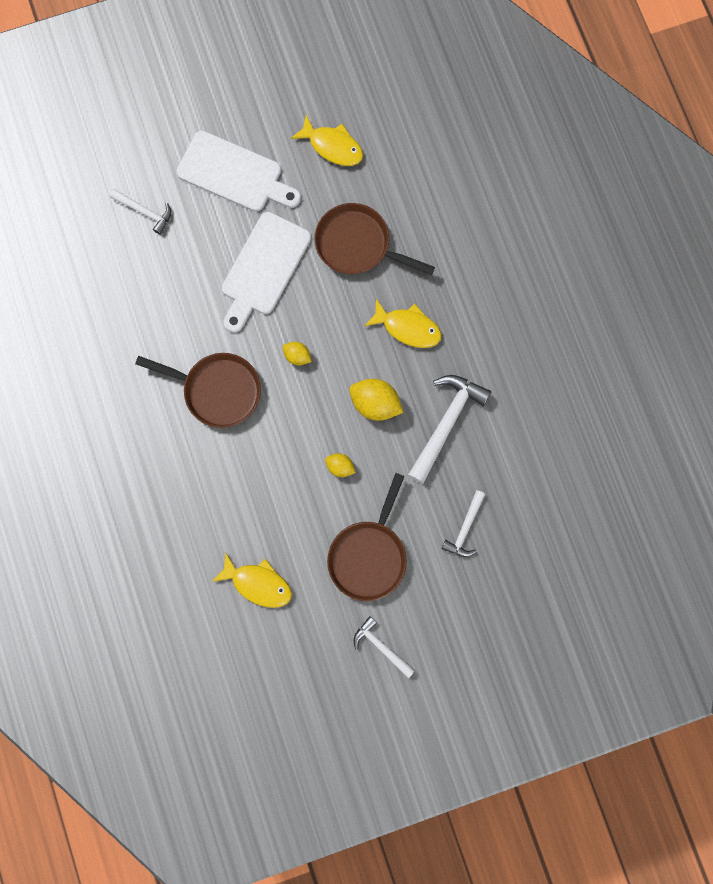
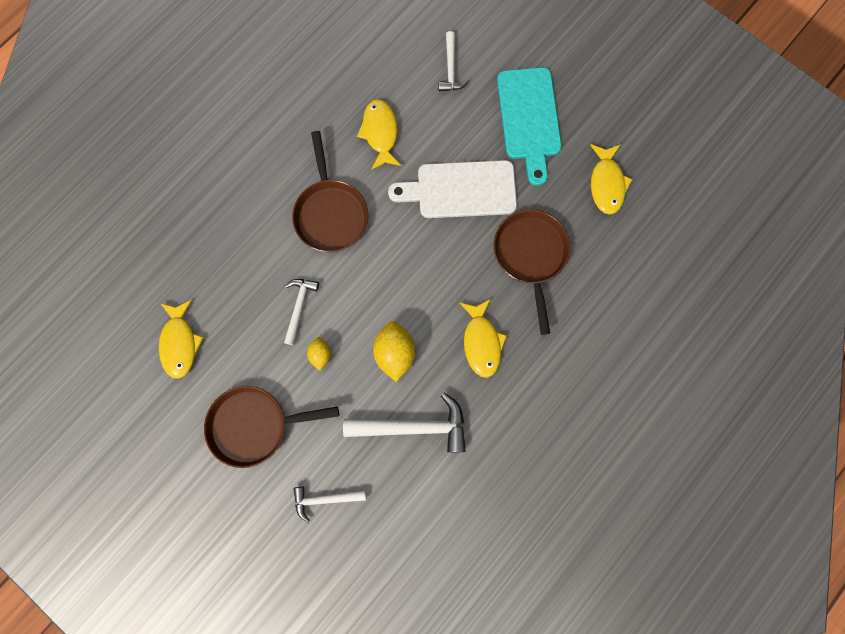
camera: 60 degrees right, 0 degrees up
white cutting board [176,131,301,212] -> turquoise cutting board [497,67,562,186]
yellow lemon [283,342,312,365] -> none
white hammer [354,616,415,678] -> white hammer moved to [284,279,319,345]
none -> yellow fish [357,99,401,170]

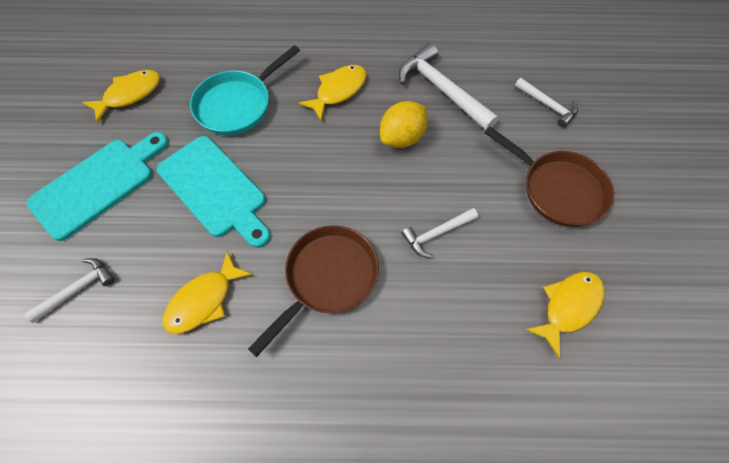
camera: 130 degrees left, 15 degrees down
yellow lemon [307,337,331,371] -> none
white cutting board [388,160,517,218] -> turquoise cutting board [157,136,271,248]
brown pan [494,210,571,335] -> turquoise pan [190,45,300,135]

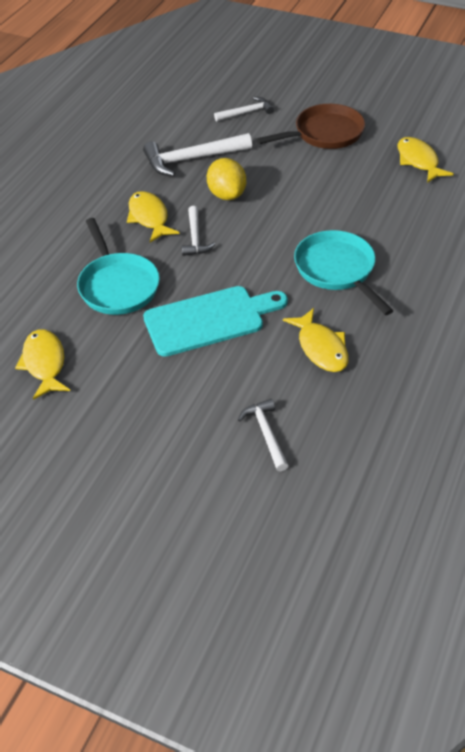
camera: 65 degrees left, 15 degrees down
turquoise cutting board [27,132,168,241] -> none
brown pan [248,225,379,357] -> turquoise pan [294,230,393,315]
white hammer [401,208,478,258] -> white hammer moved to [182,206,215,256]

